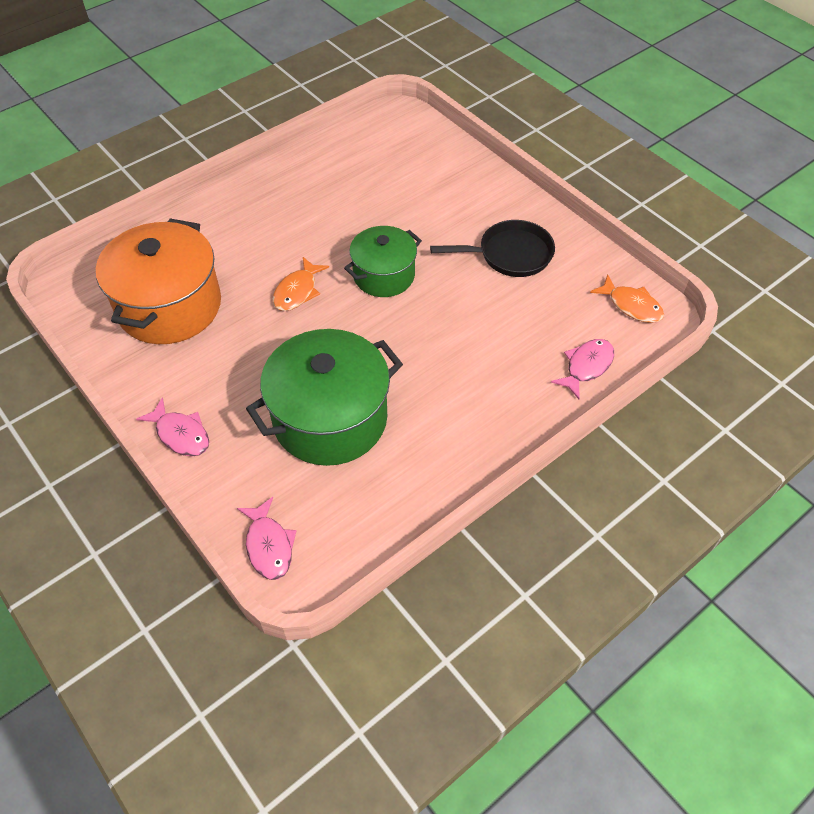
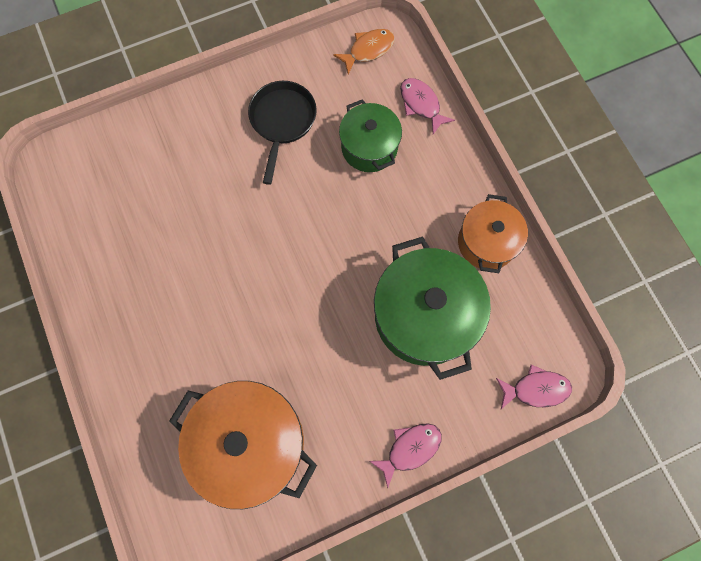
camera: 75 degrees left, 20 degrees up
orange fish [273,257,329,311] -> none
green pot [344,226,422,297] -> green pot moved to [339,99,402,172]
none -> orange pot [458,194,528,273]

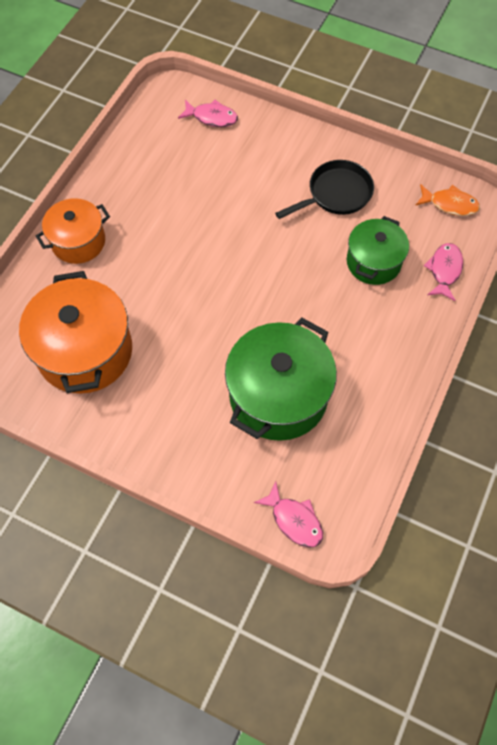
camera: 50 degrees right, 10 degrees down
pink fish [369,423,442,488] -> pink fish moved to [178,100,238,127]
orange pot [458,194,528,273] -> orange pot moved to [36,198,110,264]

